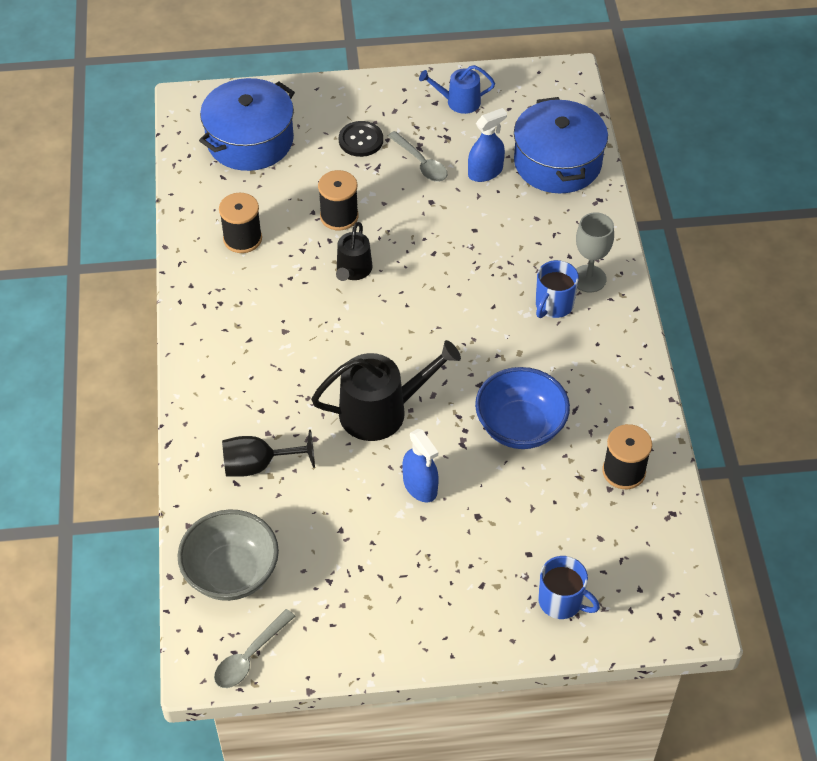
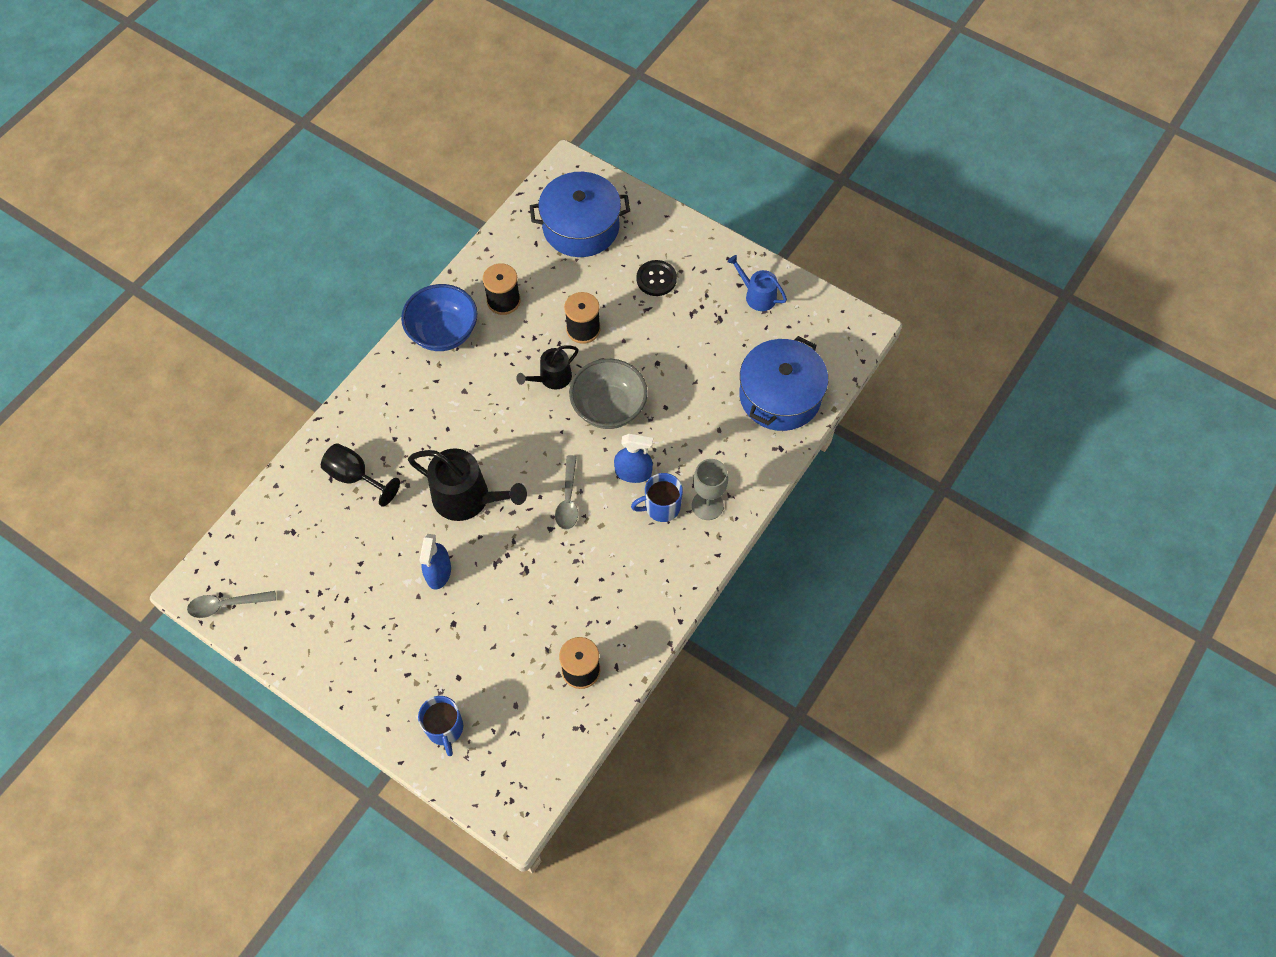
camera: 40 degrees right, 10 degrees up
grey bowl [178,509,279,601] -> grey bowl moved to [569,359,648,429]
grey spoon [388,131,447,181] -> grey spoon moved to [555,455,578,530]
blue spray bottle [468,108,507,182] -> blue spray bottle moved to [614,434,653,483]
blue bowl [475,367,570,449] -> blue bowl moved to [401,284,477,351]

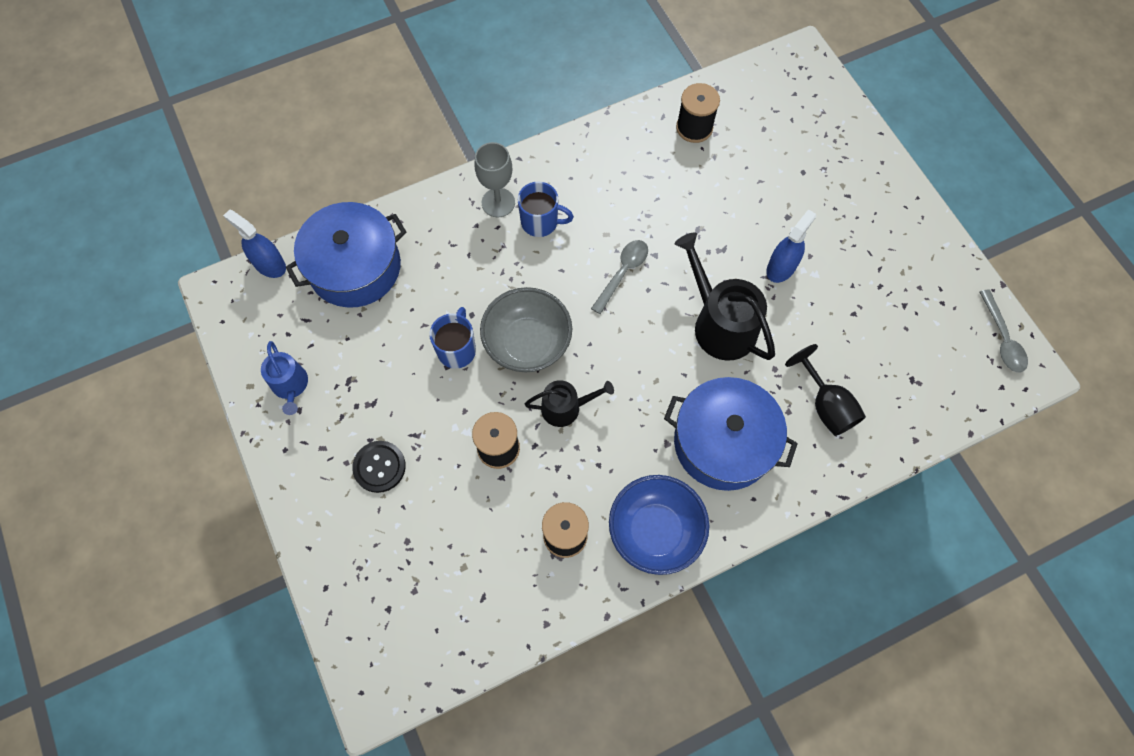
camera: 150 degrees left, 5 degrees up
grey spoon [187,591,276,618] -> grey spoon turned 60 degrees clockwise [980,289,1028,373]
blue mug [418,696,463,756] -> blue mug moved to [429,307,476,369]
blue pot [530,172,630,257] -> blue pot moved to [664,377,798,491]
blue spray bottle [614,434,653,483] -> blue spray bottle moved to [223,209,286,278]

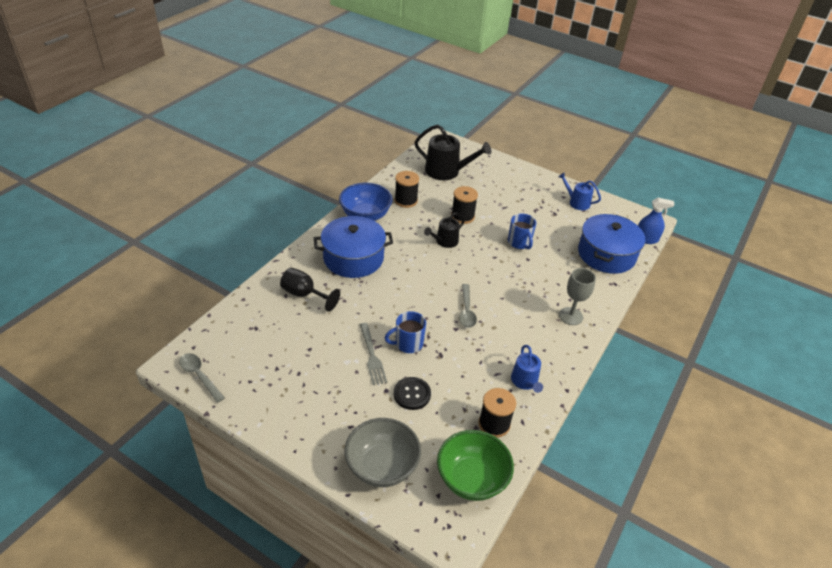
camera: 145 degrees right, 25 degrees down
black button [352,441,406,493] -> black button moved to [394,377,431,410]
grey bowl [480,287,572,372] -> grey bowl moved to [345,418,421,487]
blue mug [518,182,574,237] -> blue mug moved to [385,311,426,353]
black watering can [675,232,775,361] -> black watering can moved to [415,124,491,180]
blue spray bottle [766,209,816,283] -> grey fork [359,323,387,385]
none -> green bowl [437,430,514,501]
none -> blue watering can [511,345,543,393]

